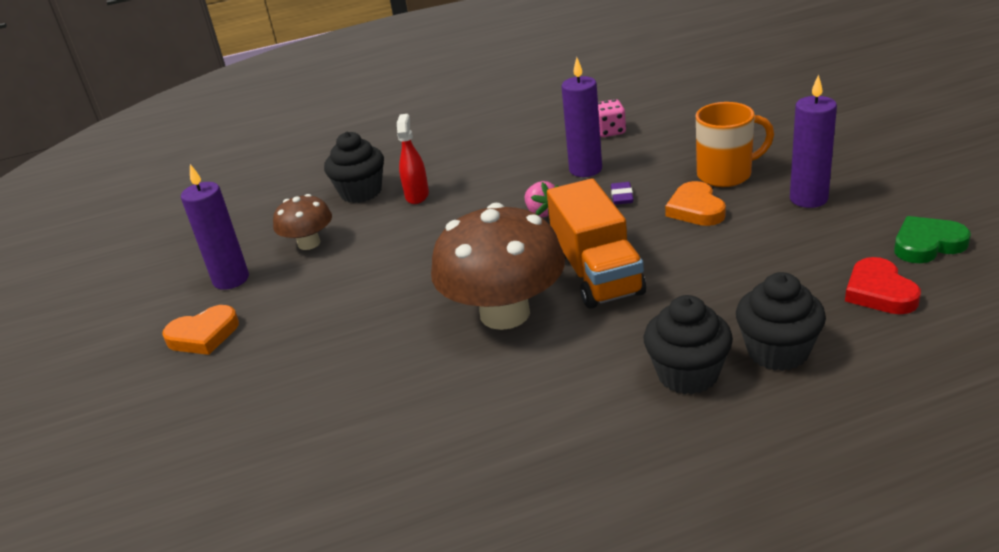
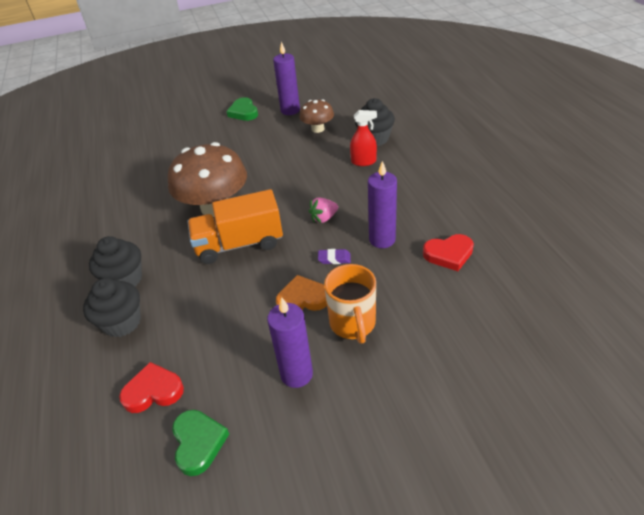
camera: 90 degrees right, 10 degrees up
orange heart [162,305,239,355] -> green heart [226,97,258,121]
pink dice [598,99,626,137] -> red heart [423,234,474,271]

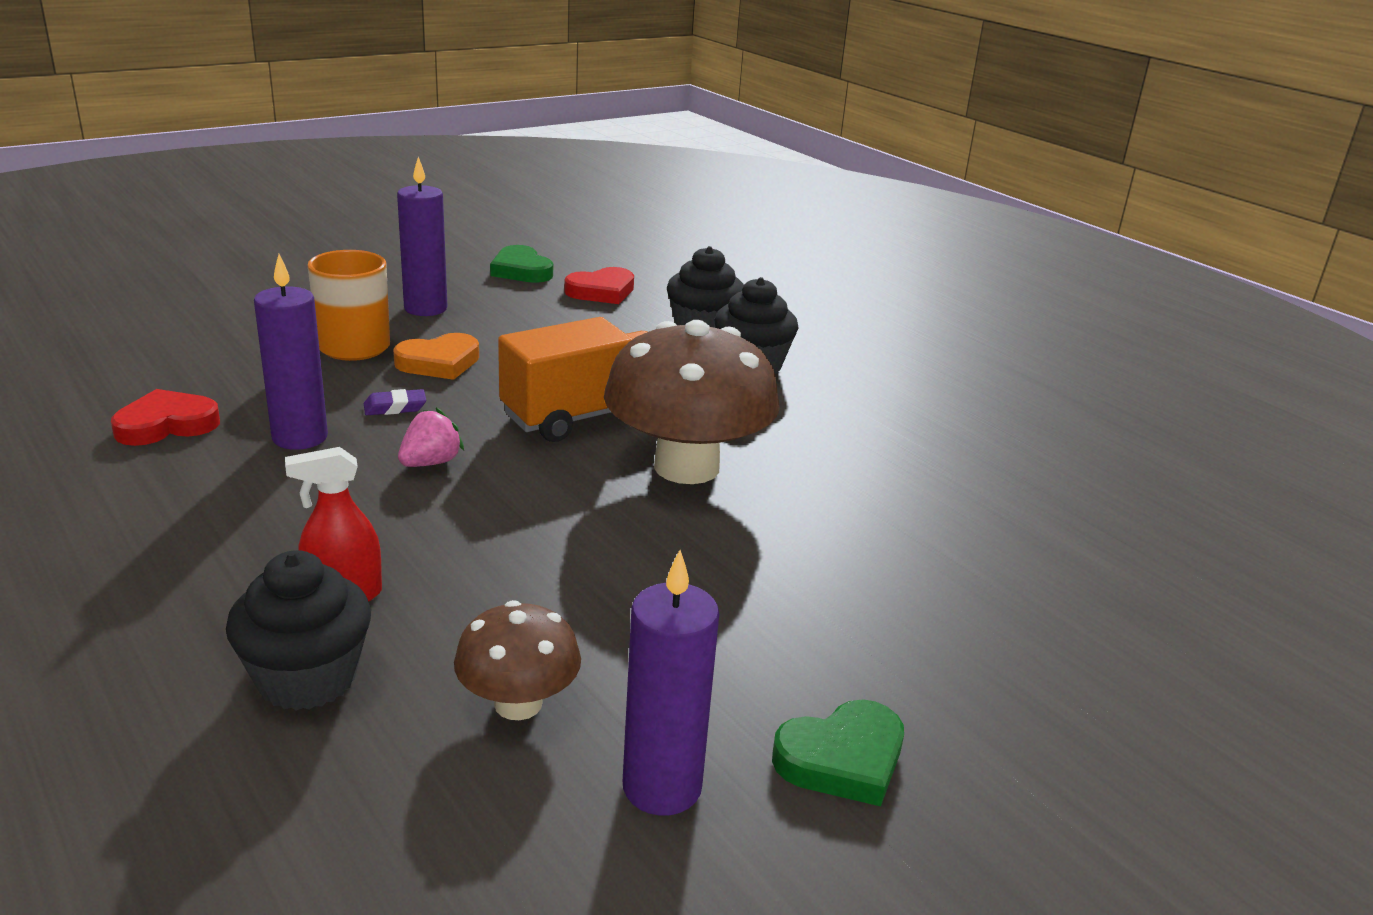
camera: 155 degrees right, 15 degrees down
green heart [226,97,258,121] -> green heart turned 105 degrees clockwise [772,699,904,806]

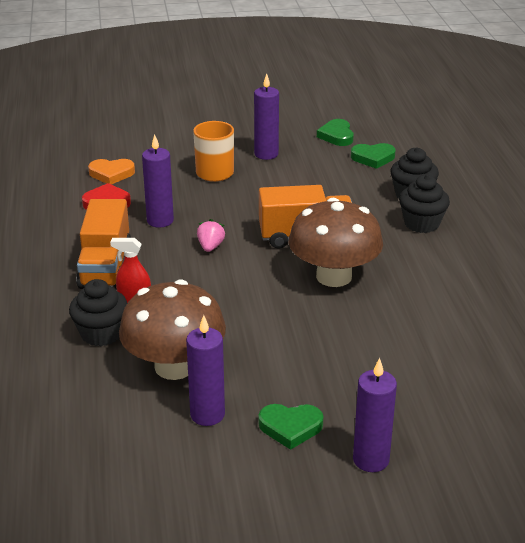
camera: 30 degrees right, 5 degrees up
purple eraser [364,389,427,415] -> none
orange heart [393,333,479,380] -> orange heart moved to [88,159,135,184]
pink strawberry [398,408,464,467] -> pink strawberry turned 60 degrees counterclockwise [197,219,225,252]
brown mushroom [454,600,581,720] -> brown mushroom [119,280,226,380], size x1.91
red heart [564,267,634,304] -> green heart [351,143,396,169]
none -> orange truck [76,199,131,289]
none -> purple candle [353,358,397,472]

